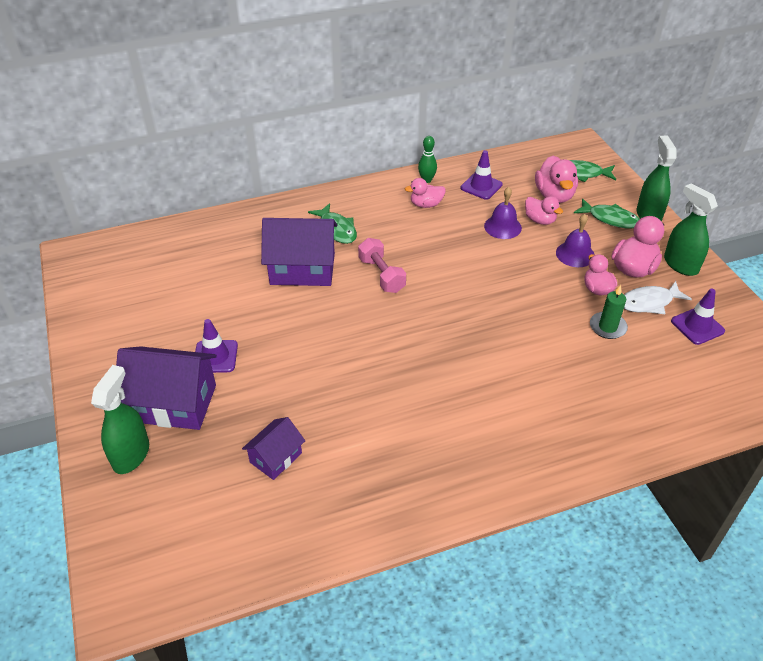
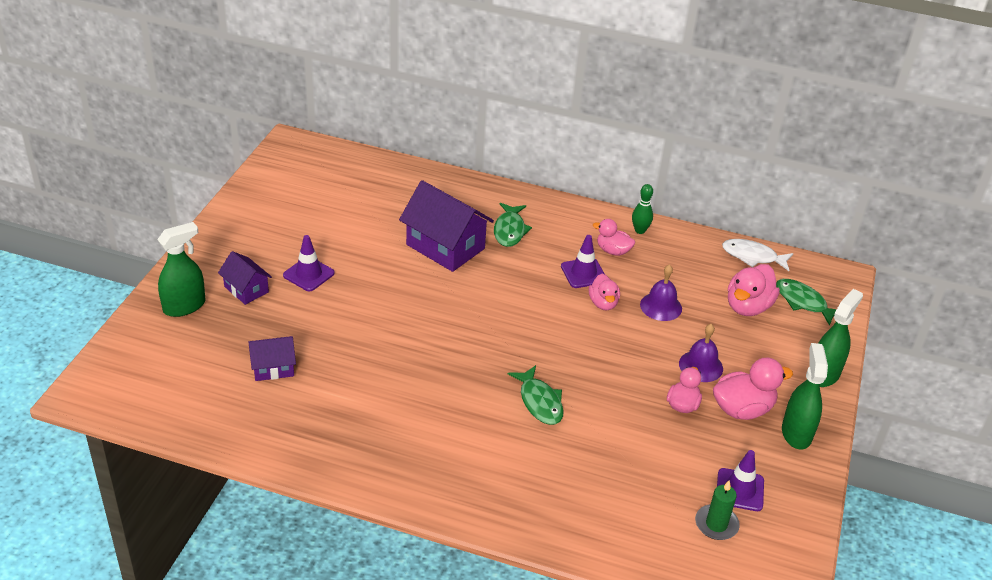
camera: 35 degrees right, 5 degrees down
purple house [116,346,217,430] -> purple house [218,251,272,305], size x0.55
pink dumbbell [358,238,406,293] -> none
purple traffic cone [461,150,502,200] -> purple traffic cone moved to [561,235,605,288]
pink duck [525,196,563,225] -> pink duck moved to [589,274,620,310]
green fish [574,198,640,228] -> green fish moved to [508,365,564,425]
green candle [590,285,628,339] -> green candle moved to [695,480,740,540]
white fish [624,281,692,314] -> white fish moved to [722,239,793,271]

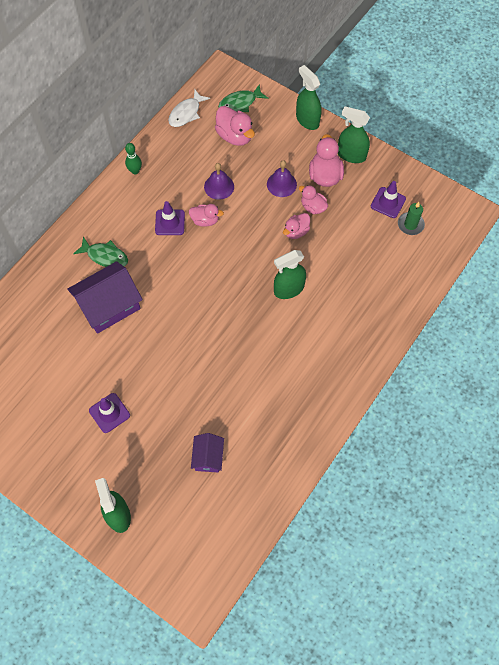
camera: 70 degrees left, 25 degrees up
purple house [218,251,272,305] -> none
green fish [508,365,564,425] -> green spray bottle [274,250,306,299]
pink duck [593,219,635,256] -> pink duck moved to [283,213,310,239]

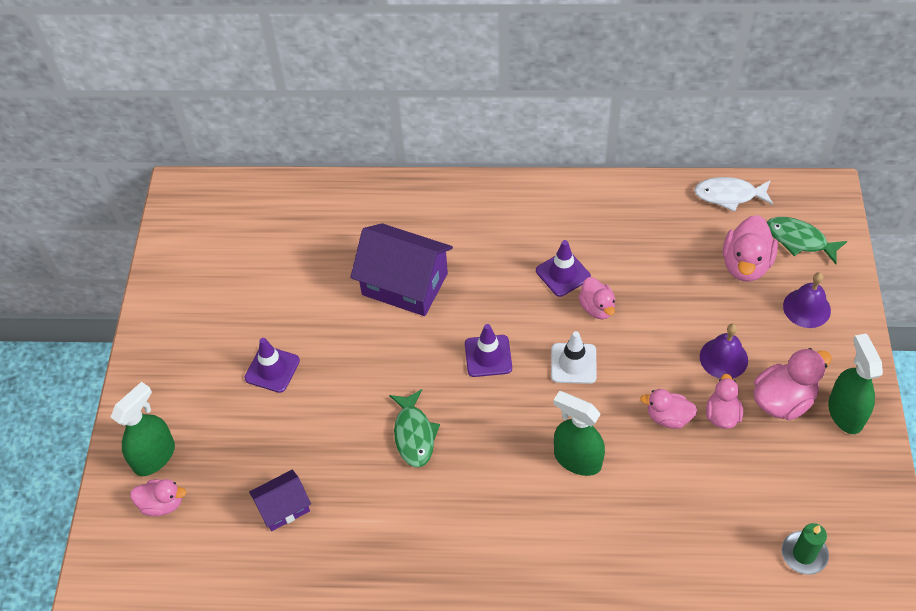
camera: 60 degrees right, 10 degrees down
green fish [73,237,128,267] -> green fish moved to [389,389,440,467]
green bowling pin [125,143,142,174] -> none
purple bell [204,163,234,200] -> purple bell moved to [783,272,831,328]
green spray bottle [296,65,322,130] -> none
purple traffic cone [371,181,406,218] -> purple traffic cone moved to [465,324,512,377]
none -> pink duck [130,479,186,516]
none -> white traffic cone [551,331,597,384]

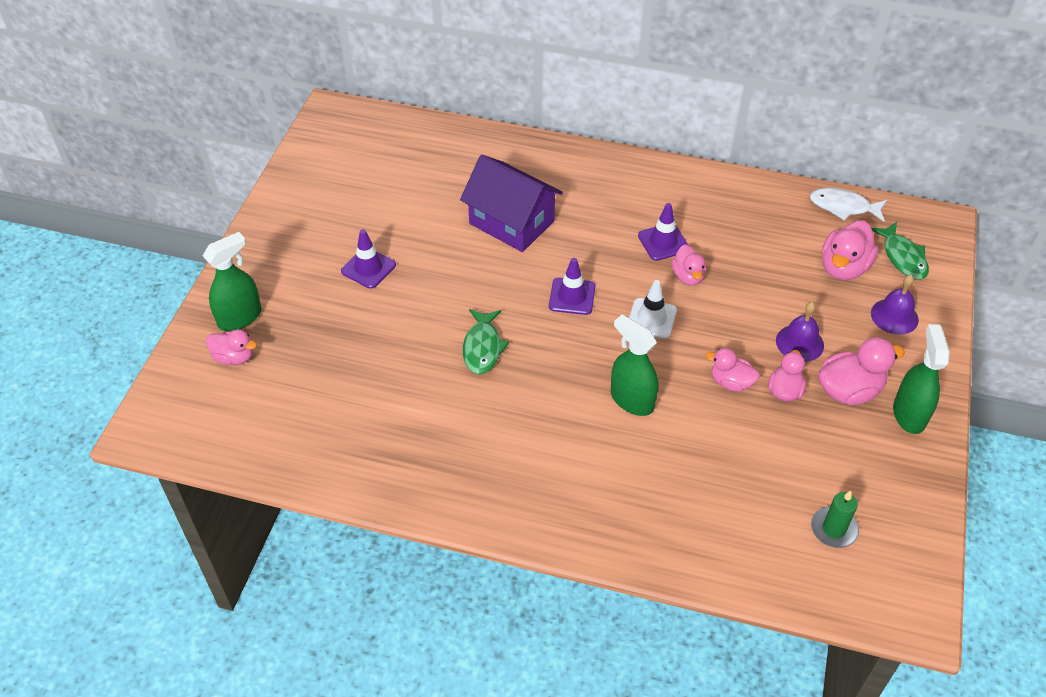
camera: 10 degrees right, 5 degrees down
purple house [249,470,311,531] -> none
green fish [767,217,847,264] -> green fish turned 150 degrees counterclockwise [871,222,929,280]

